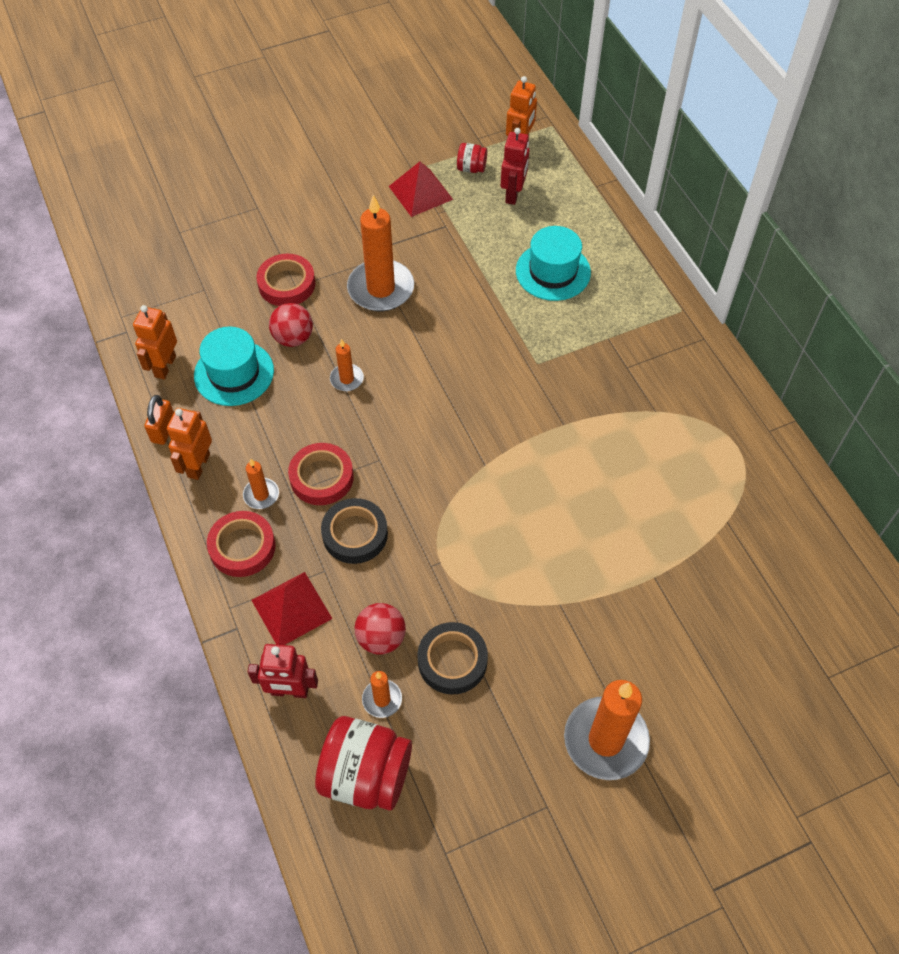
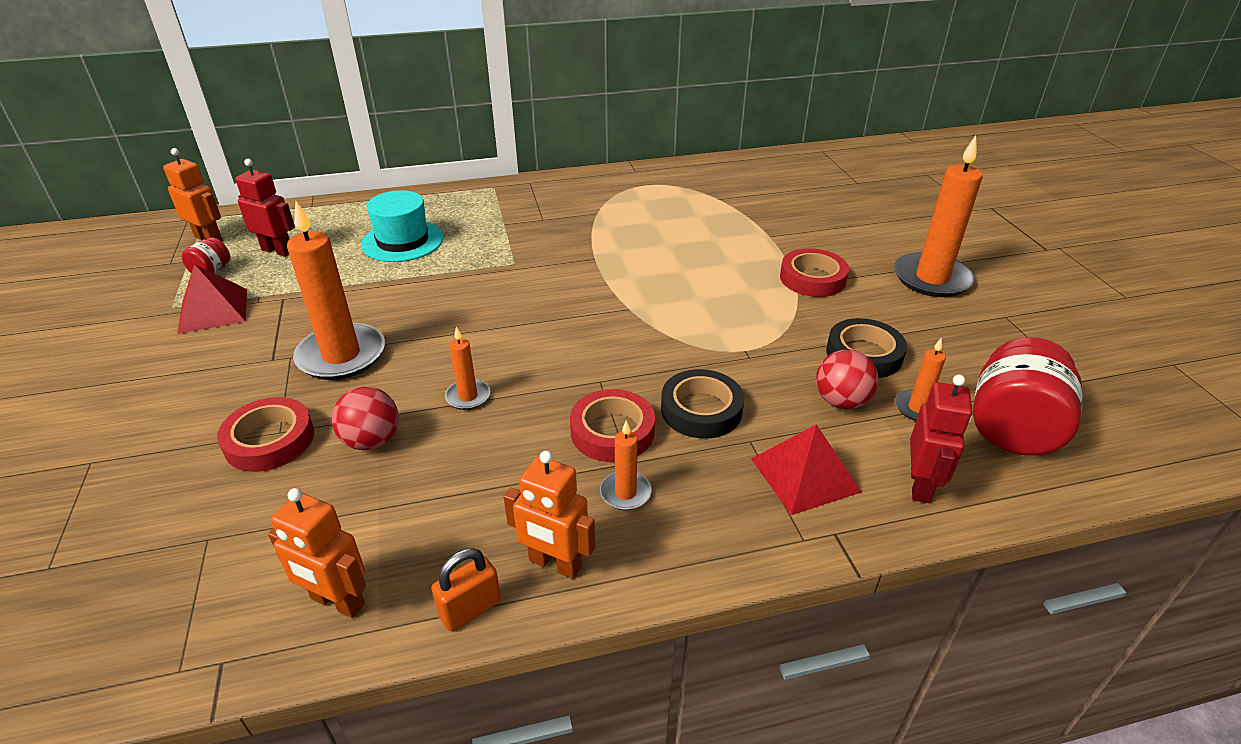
camera: 80 degrees left, 20 degrees down
orange padlock [144,395,174,445] -> orange padlock turned 60 degrees counterclockwise [431,548,501,631]
turquoise hat [194,327,274,406] -> none
red tape [207,511,276,577] -> red tape moved to [780,248,849,297]

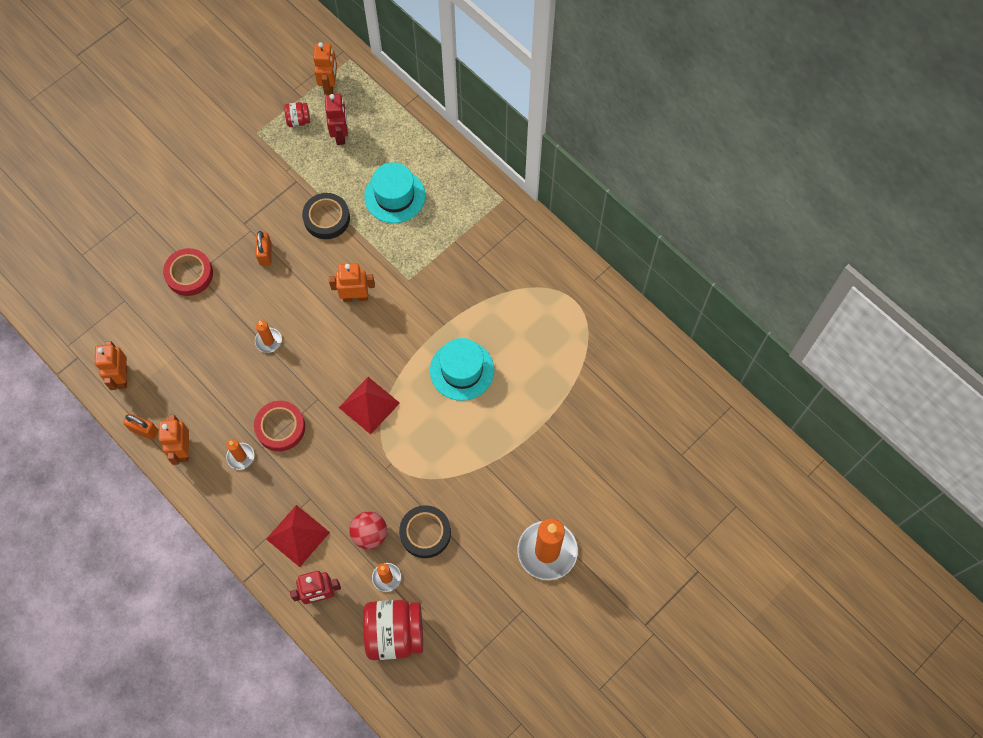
camera: 60 degrees right, 30 degrees up
red pyramid [177,264,247,334] -> red pyramid moved to [339,377,400,434]
orange candle [287,201,385,380] -> orange padlock [256,231,272,266]
red ball [332,386,399,450] -> none
black tape [661,369,744,439] -> black tape moved to [302,193,350,239]
red tape [780,248,849,297] -> none
none -> orange robot [329,263,375,302]
none -> turquoise hat [430,338,494,401]

